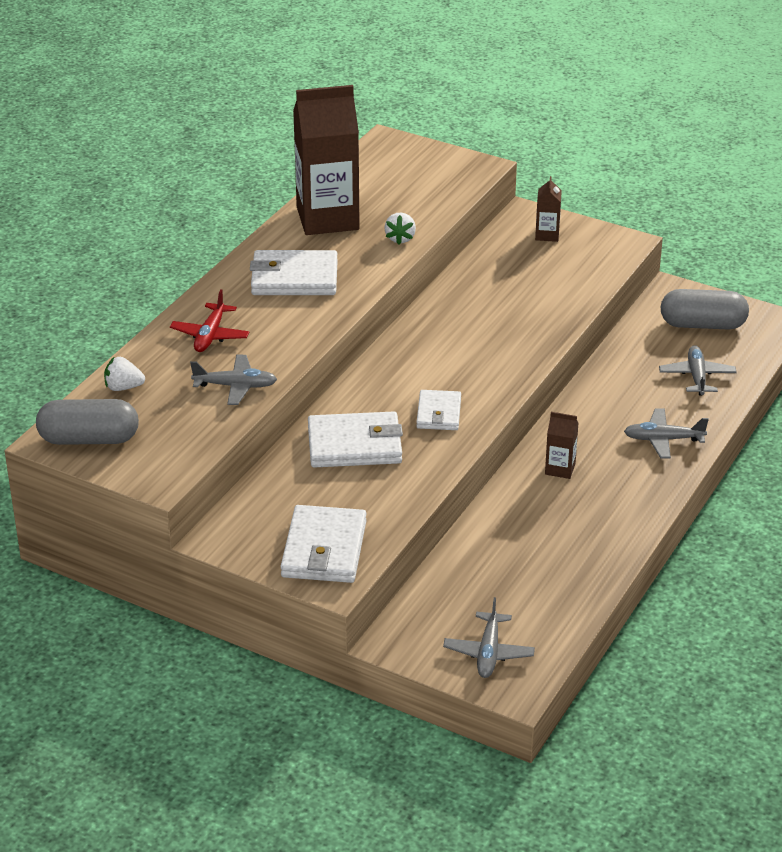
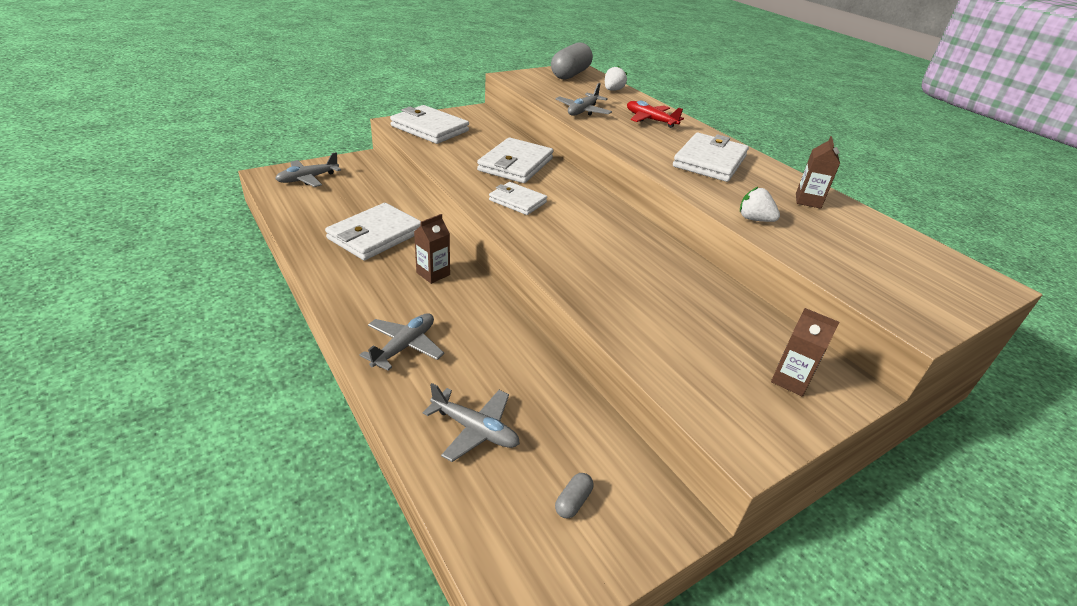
camera: 115 degrees right, 0 degrees up
brown carton [293,85,360,235] -> brown carton [796,136,840,209], size x0.43
grey plane [443,597,535,678] -> grey plane turned 75 degrees counterclockwise [275,152,341,187]
grey capsule [661,289,749,330] -> grey capsule [555,473,593,518], size x0.40
none -> white wallet [325,203,421,261]

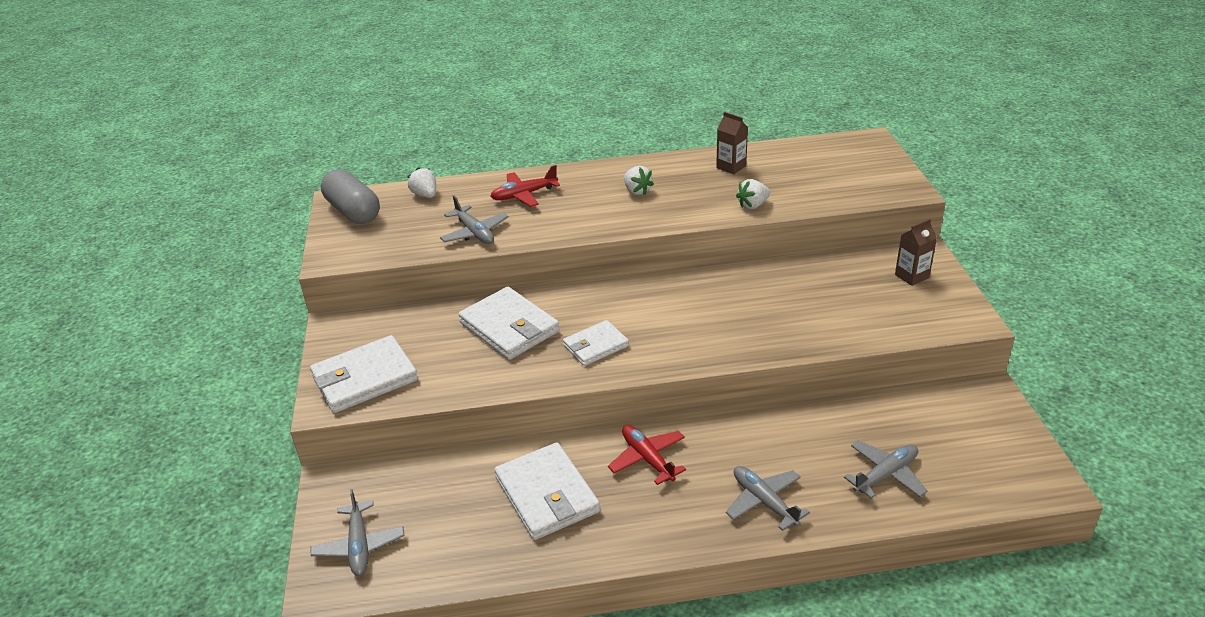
camera: 60 degrees left, 0 degrees up
brown carton [414,214,450,284] -> red plane [608,425,686,485]
grey capsule [555,473,593,518] -> none
white wallet [673,133,749,182] -> white strawberry [624,166,654,195]

